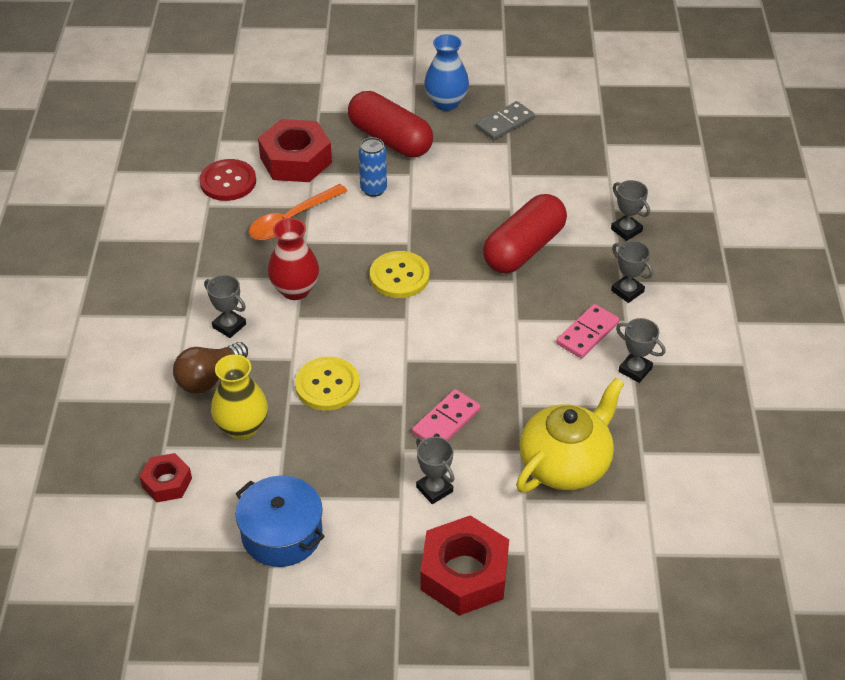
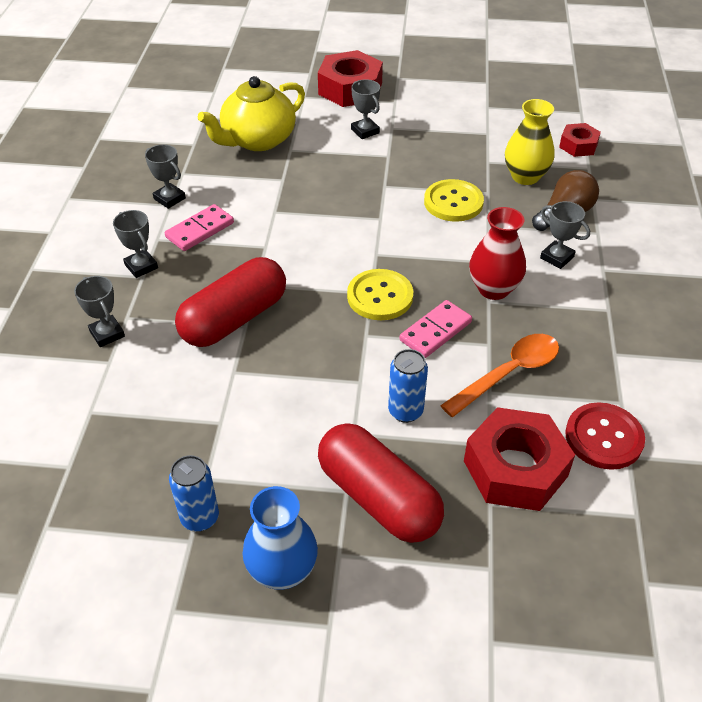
camera: 175 degrees left, 0 degrees up
blue pot [236,476,325,567] -> none
pink domino [412,389,481,440] -> pink domino moved to [399,300,472,358]
grey domino [476,101,535,140] -> blue can [169,455,219,532]

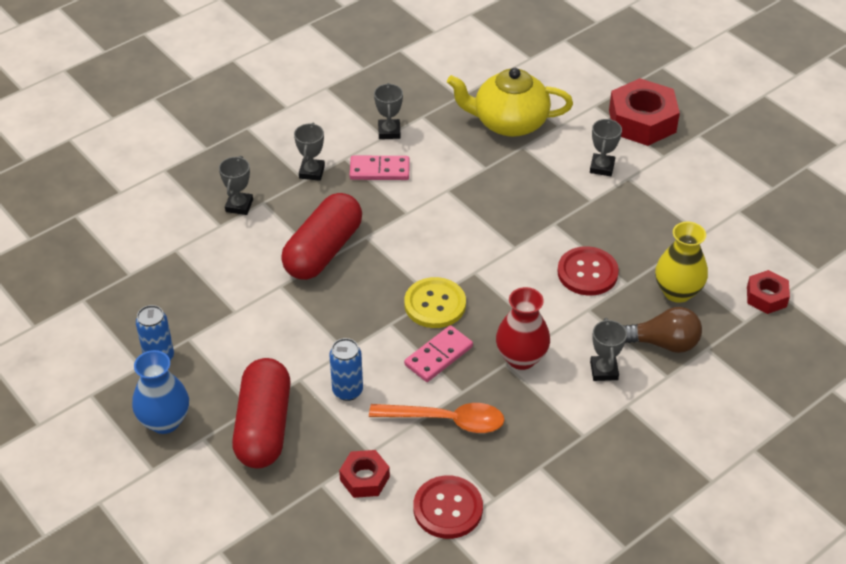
camera: 45 degrees right, 0 degrees up
red capsule [175,257,286,347] -> red capsule turned 60 degrees counterclockwise [281,193,362,280]
pink domino [399,300,472,358] -> pink domino turned 45 degrees counterclockwise [404,325,473,382]
yellow button [424,179,484,222] -> red button [557,246,619,296]
red nut [464,407,575,511] -> red nut [339,450,390,498], size x0.55

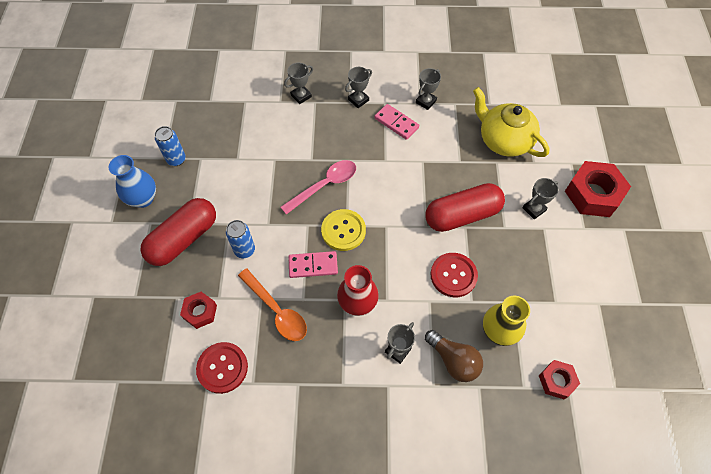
camera: 40 degrees right, 15 degrees up
red capsule [281,193,362,280] -> red capsule moved to [425,183,505,232]
none -> pink spoon [281,160,356,215]

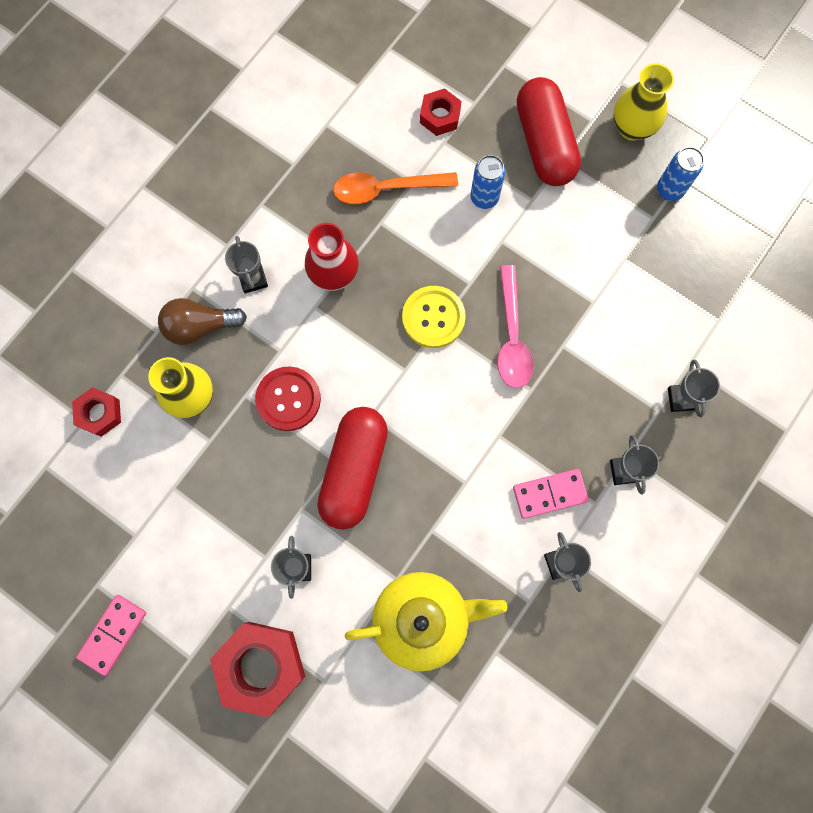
camera: 125 degrees right, 15 degrees up
blue vase [109,155,156,208] -> yellow vase [613,63,674,141]
red button [196,342,248,394] -> none
pink domino [288,251,338,278] -> pink domino moved to [76,595,146,676]

